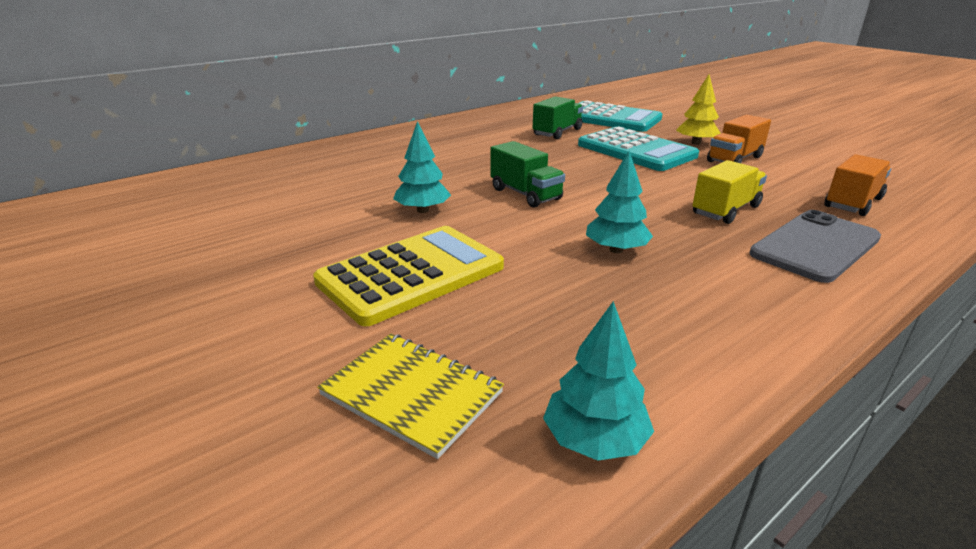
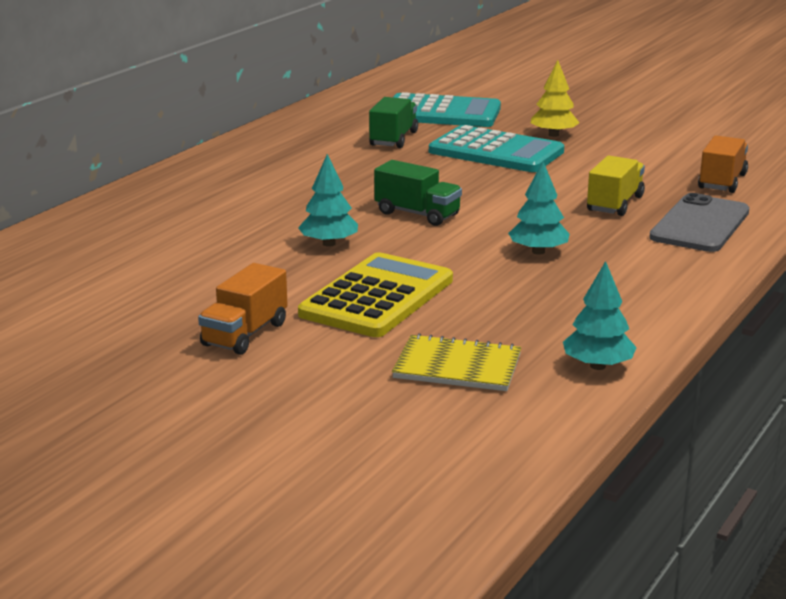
camera: 20 degrees left, 5 degrees down
orange truck [707,115,771,163] -> orange truck moved to [198,263,287,355]

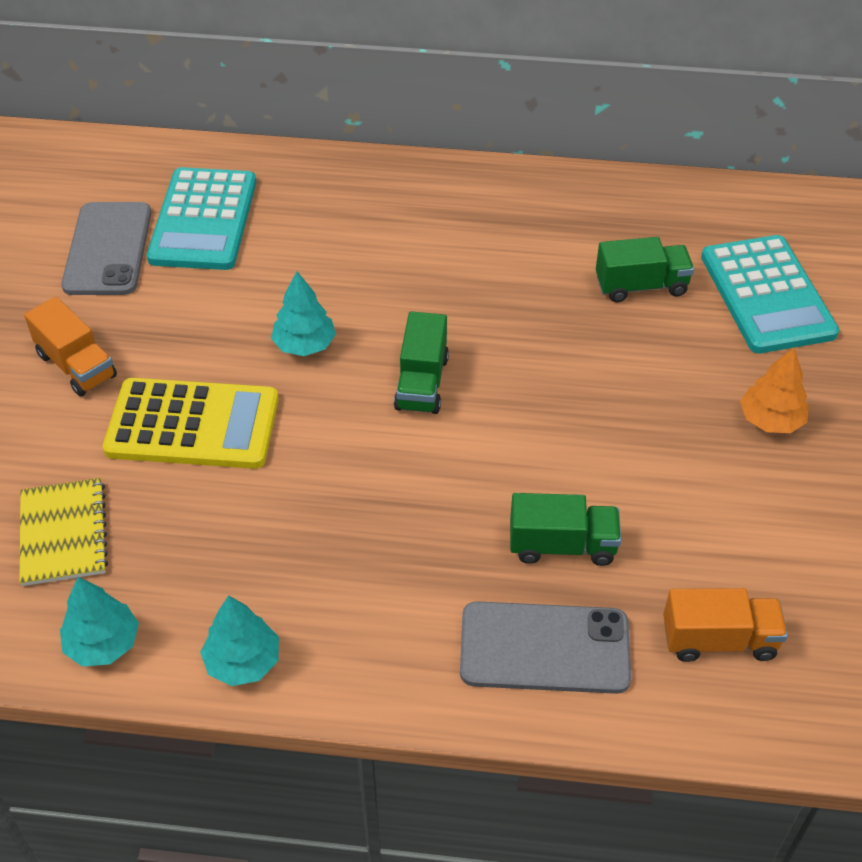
camera: 65 degrees right, 25 degrees up
orange truck [198,263,287,355] -> orange truck turned 135 degrees counterclockwise [24,297,117,397]
turquoise calculator [429,125,564,172] -> turquoise calculator moved to [147,167,256,270]
turquoise tree [508,162,570,255] -> turquoise tree moved to [200,595,279,686]
yellow tree [531,60,580,137] -> orange tree [740,347,809,433]
yellow truck [587,155,645,216] -> green truck [510,493,621,566]
none -> grey phone [61,202,151,295]

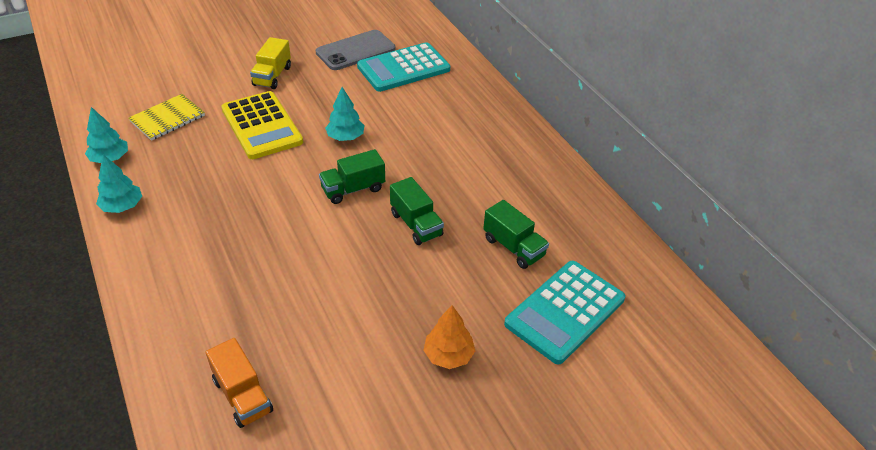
camera: 55 degrees right, 5 degrees down
orange truck [24,297,117,397] -> yellow truck [250,37,291,89]
grey phone [460,601,631,694] -> none
green truck [510,493,621,566] -> green truck moved to [390,177,444,245]

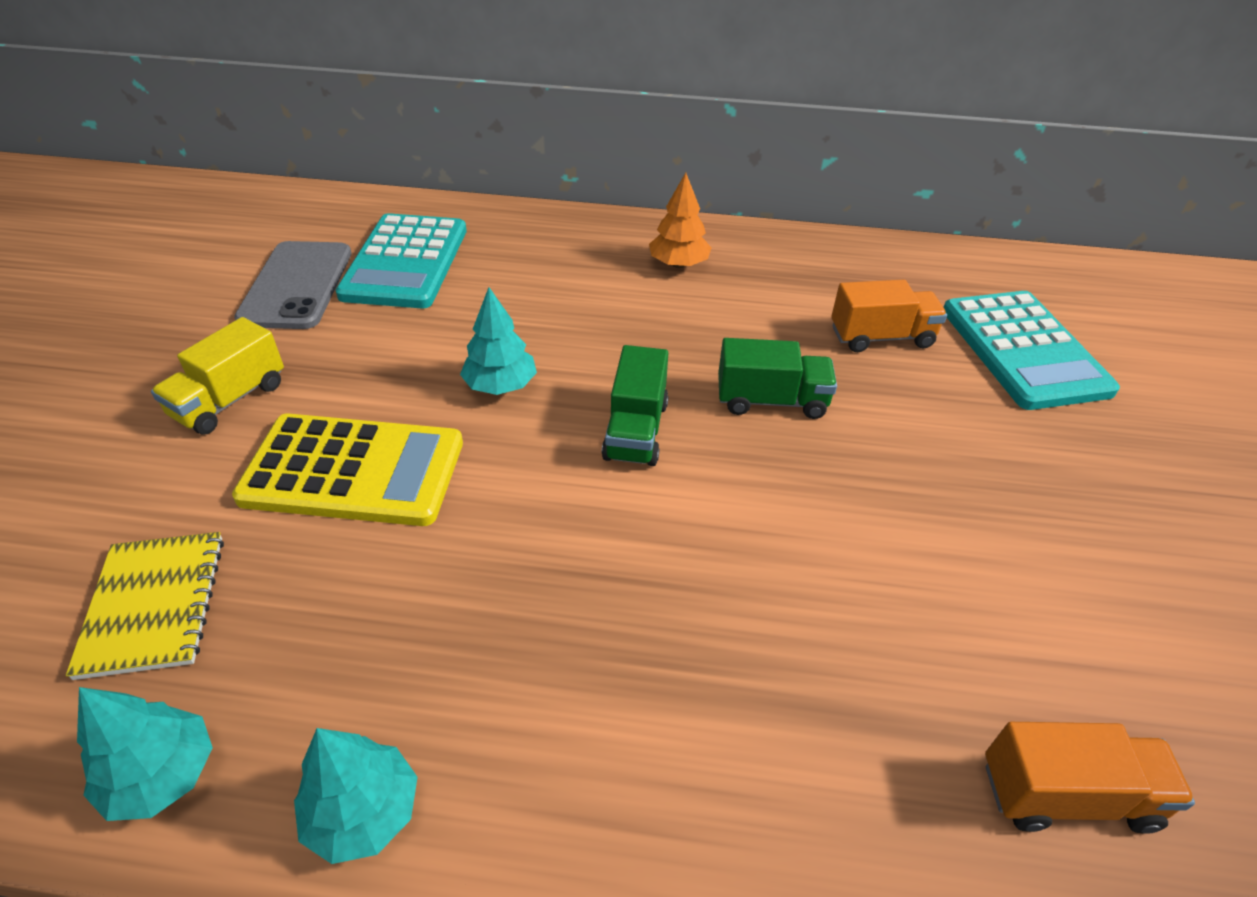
camera: 55 degrees left, 0 degrees up
yellow truck [250,37,291,89] -> yellow truck turned 75 degrees clockwise [151,317,284,435]
orange tree [423,305,475,369] -> orange tree moved to [649,173,711,268]
green truck [483,200,549,269] -> orange truck [831,280,947,352]

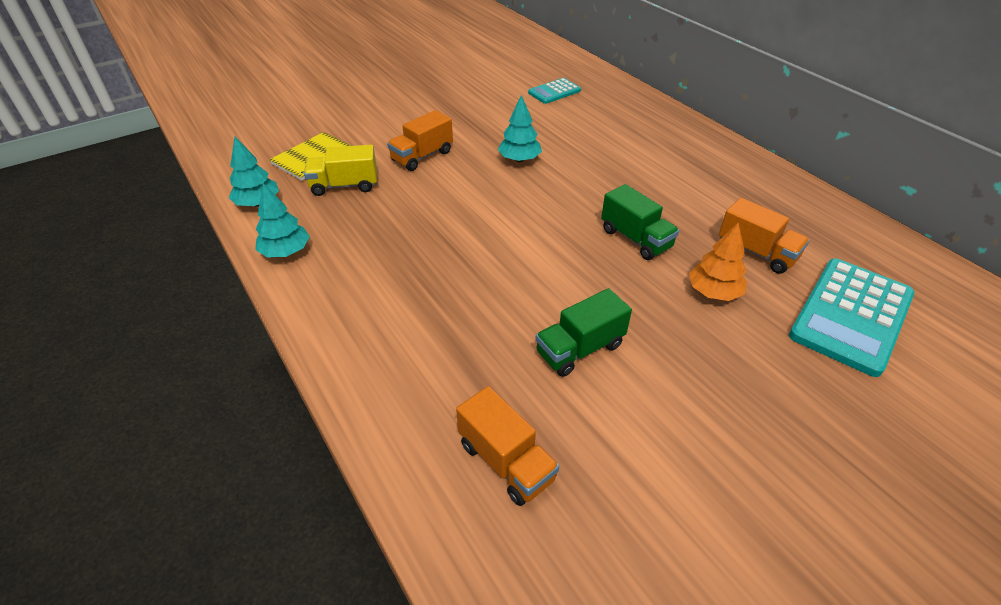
camera: 50 degrees right, 0 degrees up
yellow truck [151,317,284,435] -> yellow truck moved to [304,145,377,196]
yellow calculator [232,413,463,526] -> orange truck [387,110,453,171]
grey phone [234,241,352,329] -> none
turquoise calculator [335,213,467,308] -> turquoise calculator [528,78,581,104], size x0.54
green truck [602,345,669,466] -> green truck moved to [535,288,632,377]
orange tree [649,173,711,268] -> orange tree moved to [689,222,747,301]

